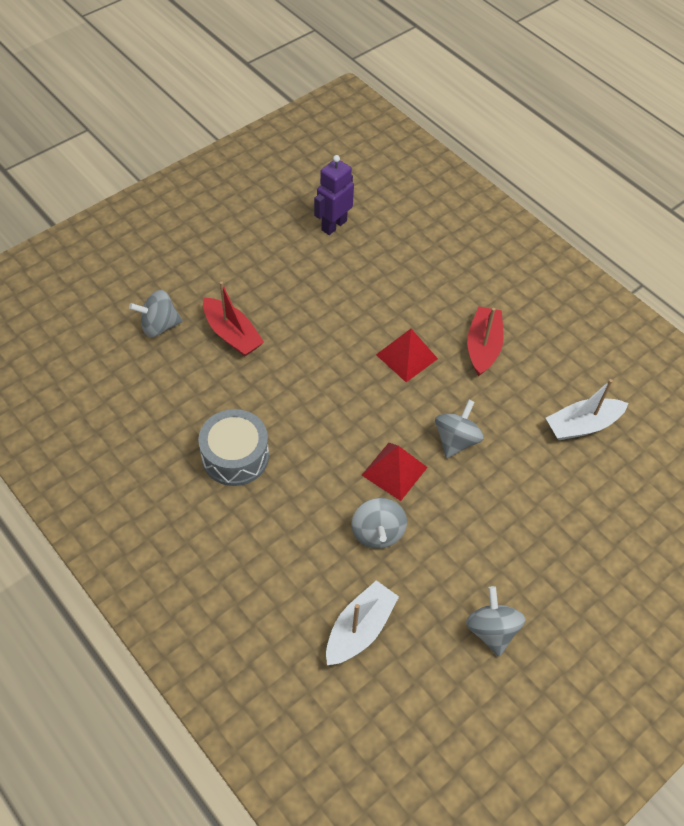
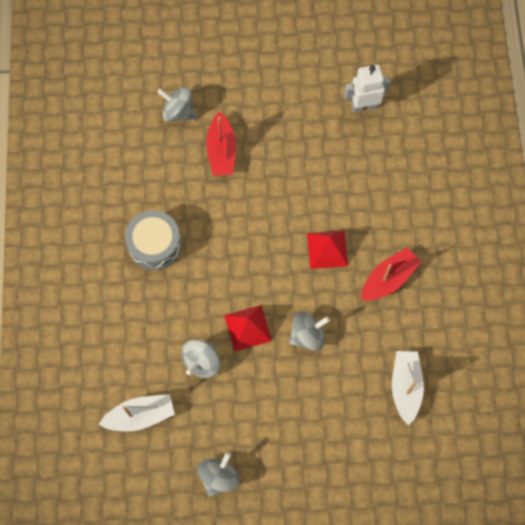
camera: 40 degrees right, 15 degrees up
purple robot [314,155,354,235] -> white robot [344,64,391,113]
white boat [546,379,628,440] -> white boat turned 75 degrees clockwise [392,351,424,426]

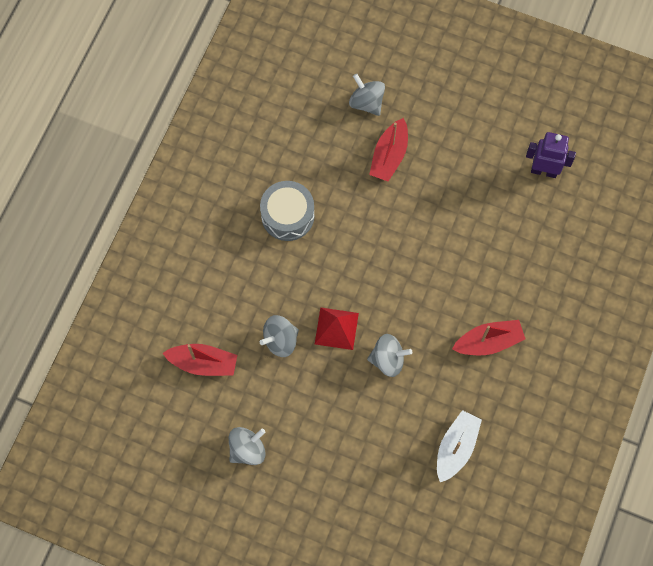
camera: 25 degrees right, 0 degrees up
white boat [98,394,175,431] -> red boat [163,344,237,376]
red pyramid [307,231,348,269] -> none
white robot [344,64,391,113] -> purple robot [526,132,576,178]

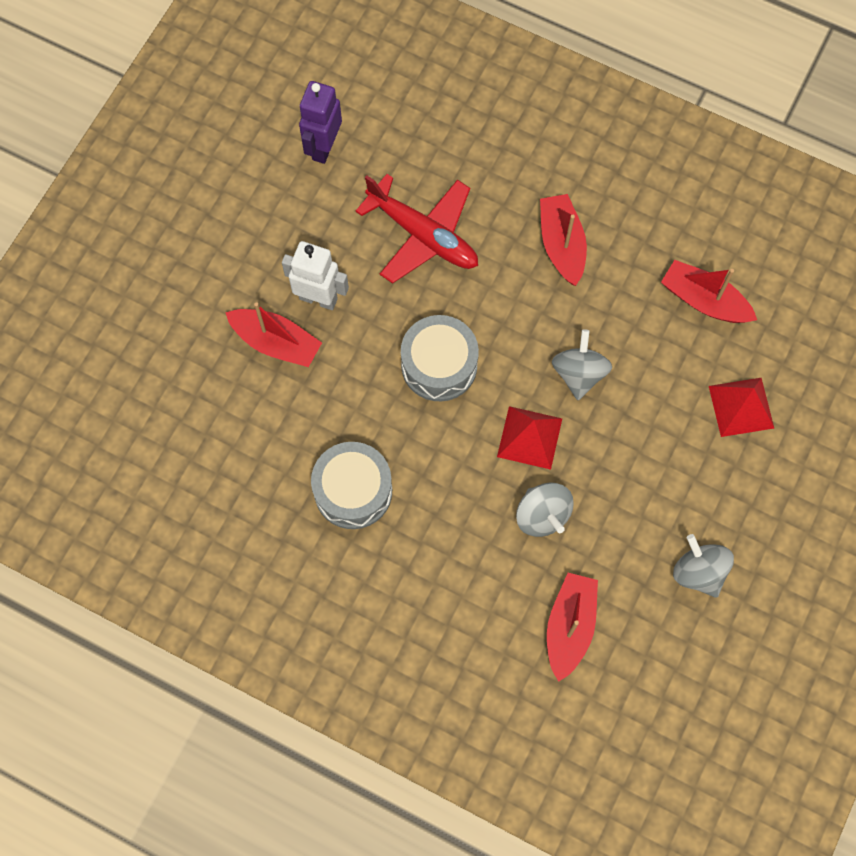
camera: 85 degrees left, 0 degrees up
grey spinning top [349,74,385,116] -> none
white boat [437,410,482,482] -> red boat [661,260,757,323]
none -> white robot [282,241,349,310]
none -> red plane [355,174,478,284]
none -> grey drum [401,315,479,401]
none -> red pyramid [709,378,774,437]

